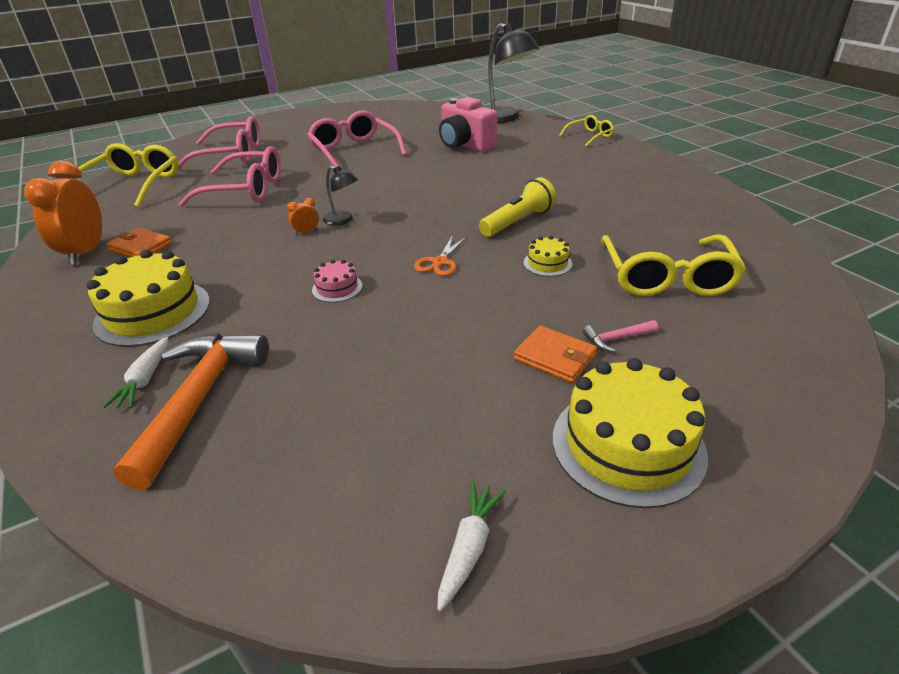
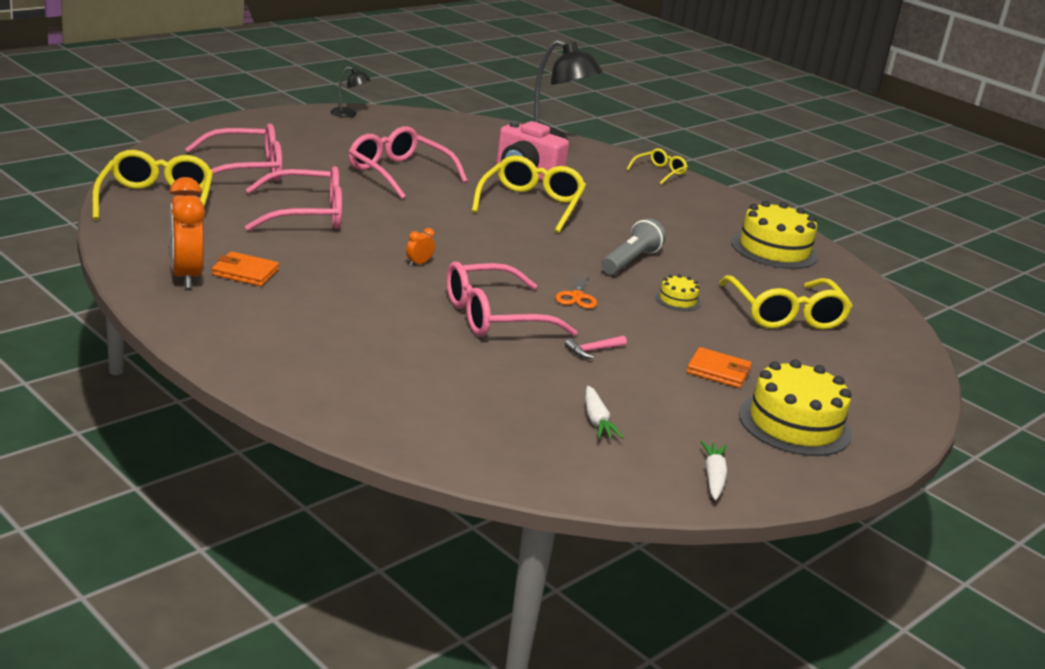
camera: 20 degrees left, 10 degrees down
yellow cake [87,250,210,347] -> yellow cake moved to [731,201,818,269]
white carrot [103,337,168,408] -> white carrot moved to [585,386,624,439]
orange hammer [113,333,269,490] -> none
pink cake [312,259,362,303] -> pink glasses [446,262,577,337]
black lamp [323,166,358,225] -> black lamp moved to [331,67,371,117]
yellow flashlight [479,177,556,237] -> grey flashlight [601,218,666,275]
pink hammer [583,320,658,352] -> pink hammer moved to [565,336,627,359]
none -> yellow glasses [472,155,586,233]

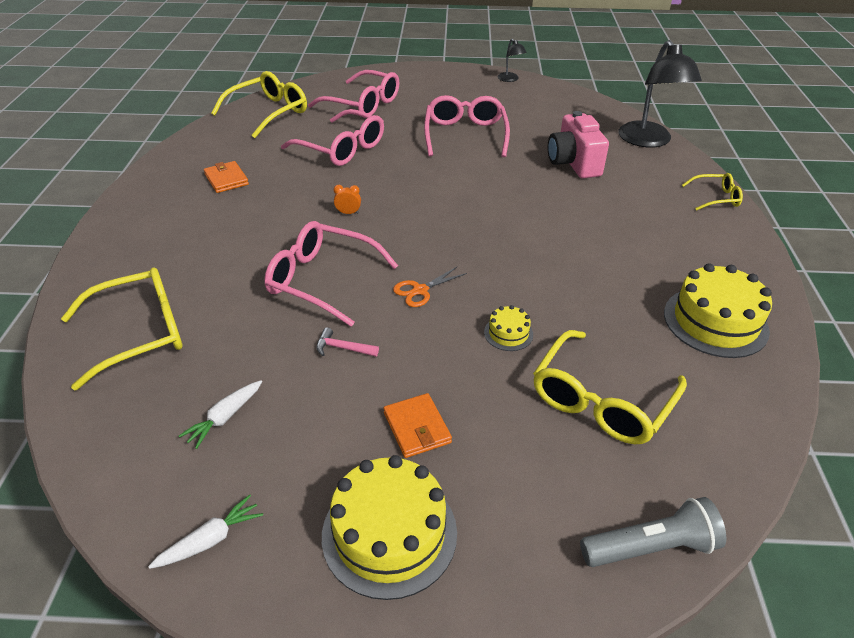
camera: 50 degrees right, 15 degrees up
orange clock [169,177,205,289] -> none
yellow glasses [472,155,586,233] -> yellow glasses moved to [61,268,183,390]
grey flashlight [601,218,666,275] -> grey flashlight moved to [580,497,726,567]

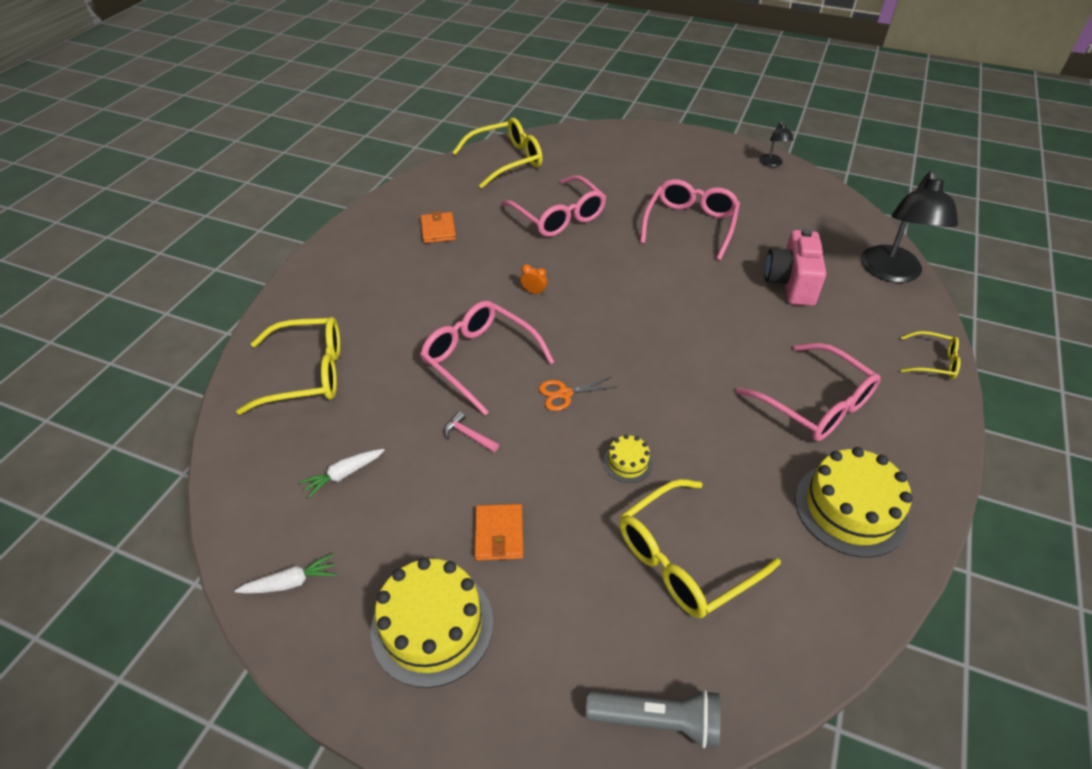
camera: 20 degrees right, 5 degrees up
pink glasses [308,70,400,118] -> pink glasses moved to [736,343,880,441]

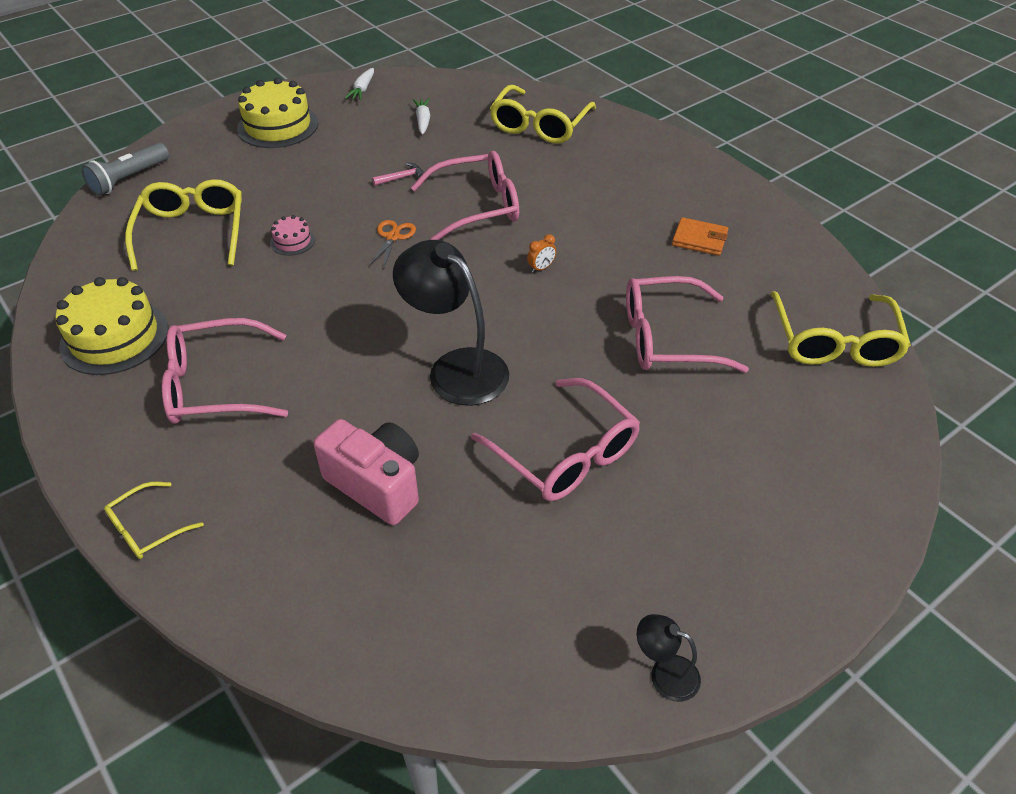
camera: 120 degrees right, 0 degrees up
orange wallet [474,504,523,561] -> none
yellow cake [603,435,653,483] -> pink cake [270,215,315,256]
black lamp [861,171,958,283] -> black lamp moved to [393,240,509,406]

